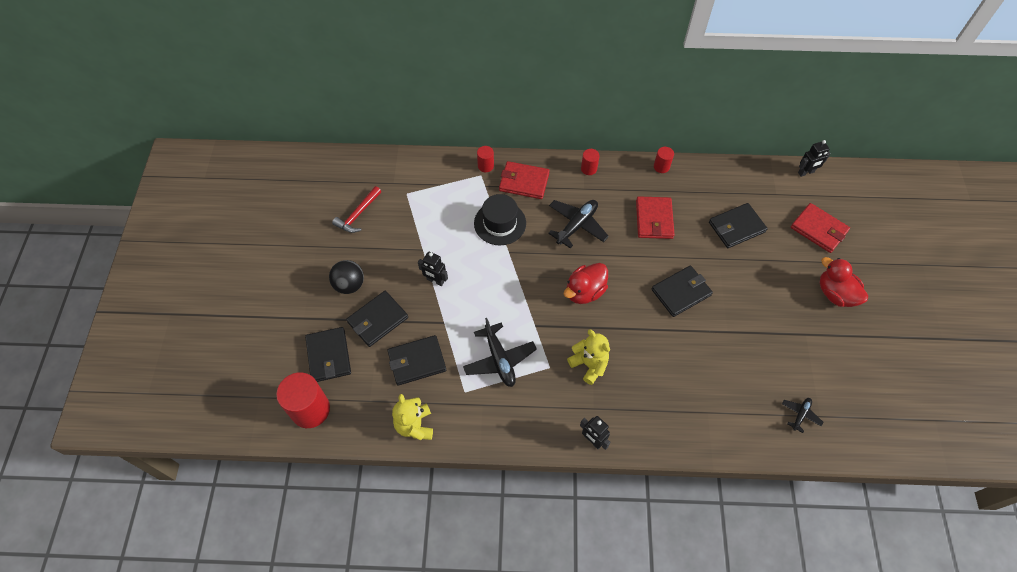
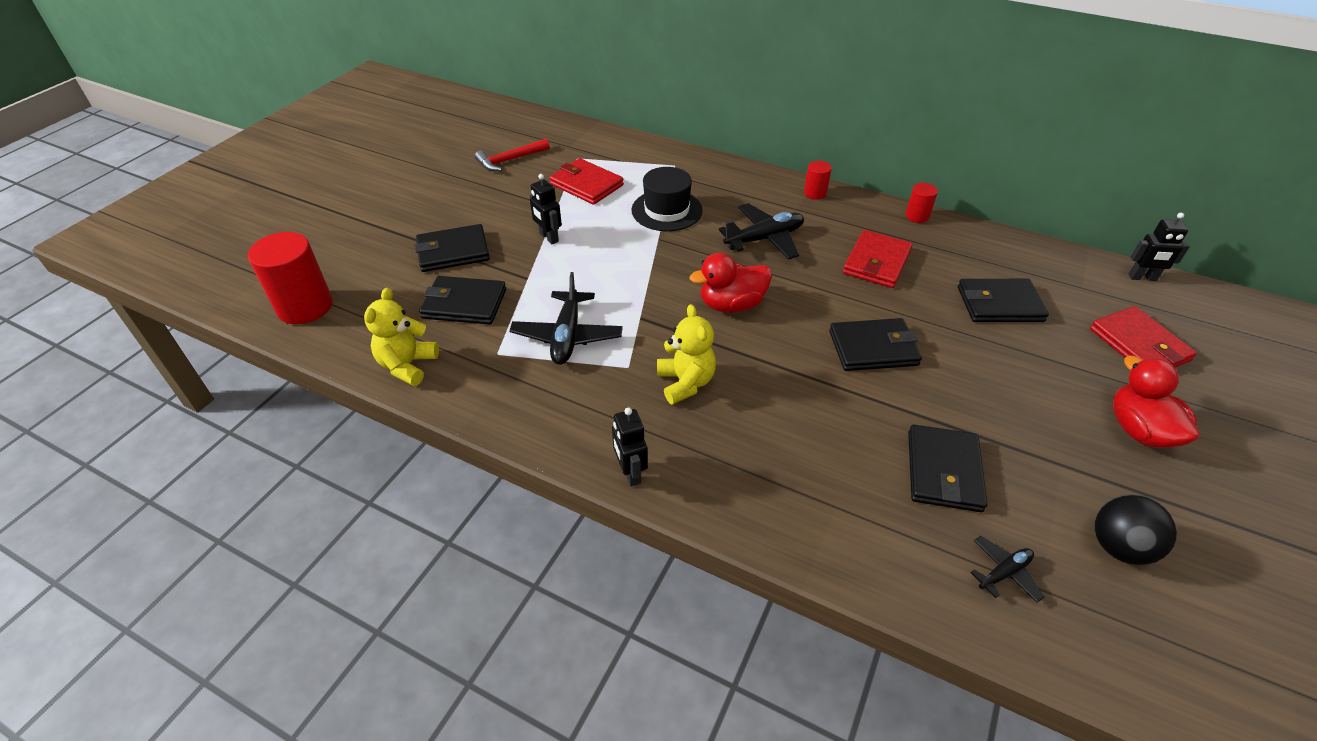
camera: 25 degrees right, 15 degrees down
black wallet [305,327,351,382] -> black wallet moved to [908,425,988,512]
black ball [329,260,364,294] -> black ball moved to [1094,494,1177,565]
red cylinder [477,146,494,172] -> none
red wallet [499,161,550,199] -> red wallet moved to [549,158,624,205]

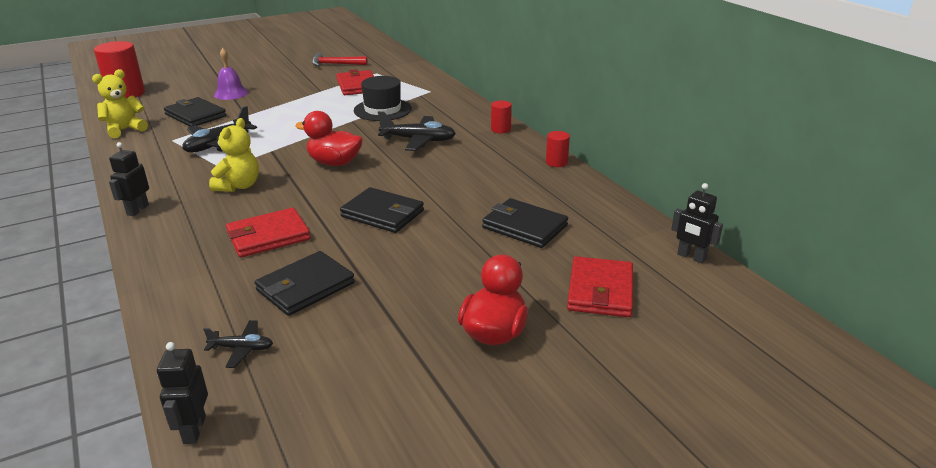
camera: 35 degrees right, 15 degrees down
black wallet [415,224,490,272] -> purple bell [214,48,248,100]
black robot [530,174,562,245] -> black robot moved to [157,342,208,444]
red wallet [843,230,913,288] -> red wallet moved to [226,208,311,258]
black ball [1094,494,1177,565] -> none

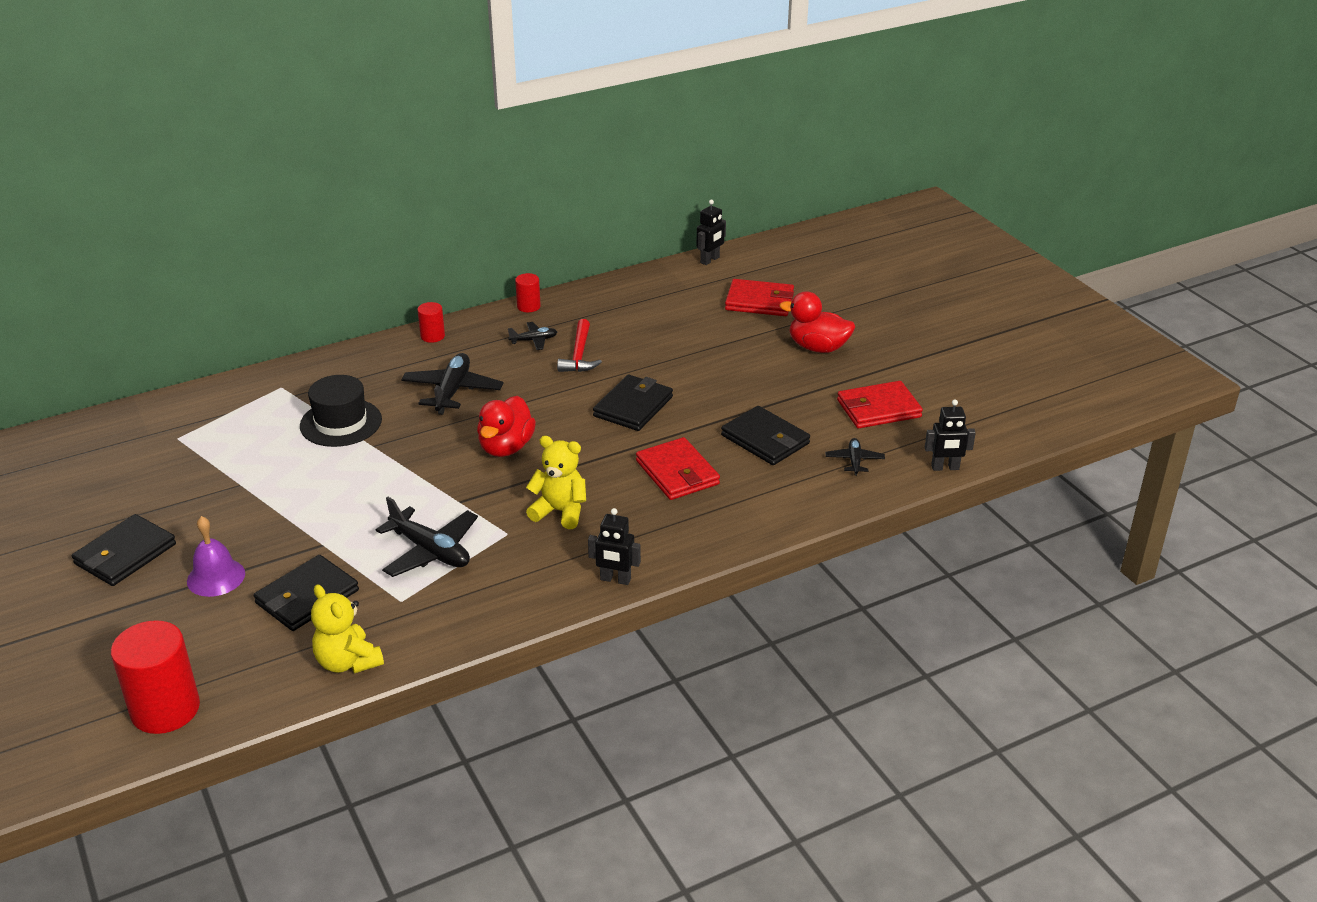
camera: 90 degrees left, 5 degrees up
red hammer [312,53,367,66] -> red hammer moved to [557,319,602,372]
red wallet [336,70,374,95] -> red wallet moved to [837,381,923,428]
black wallet [482,198,568,248] -> black wallet moved to [72,514,176,586]
none -> black plane [508,322,557,350]

